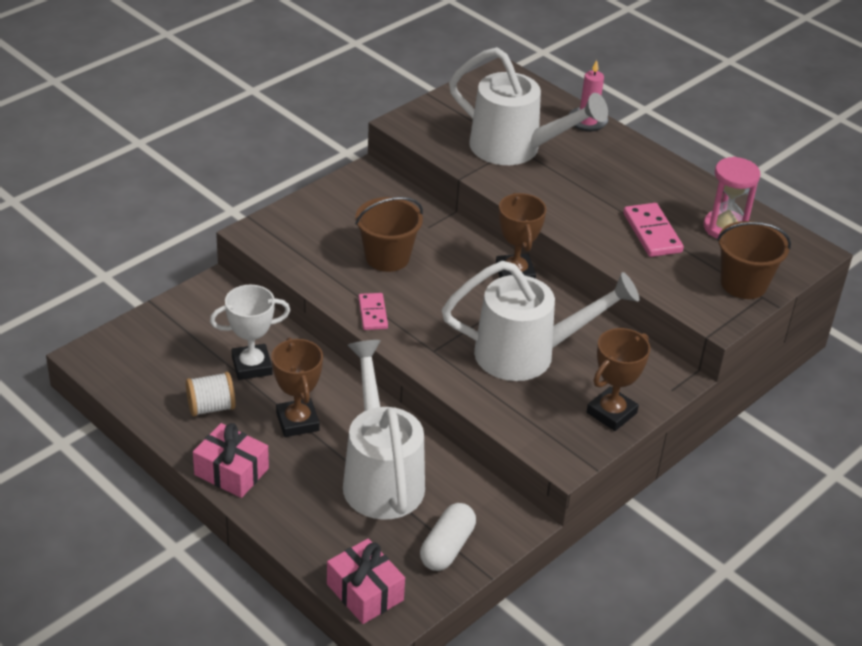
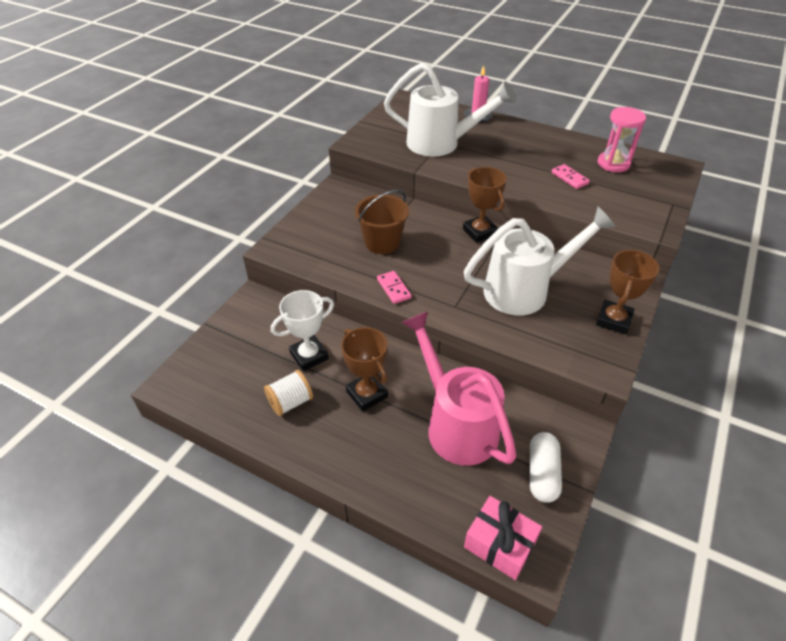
camera: 15 degrees left, 5 degrees up
pink gift [193,423,269,498] -> none
white watering can [343,340,425,520] -> pink watering can [401,311,516,466]
pink domino [623,203,684,257] -> pink domino [552,164,590,189], size x0.66
brown bucket [717,221,791,299] -> none

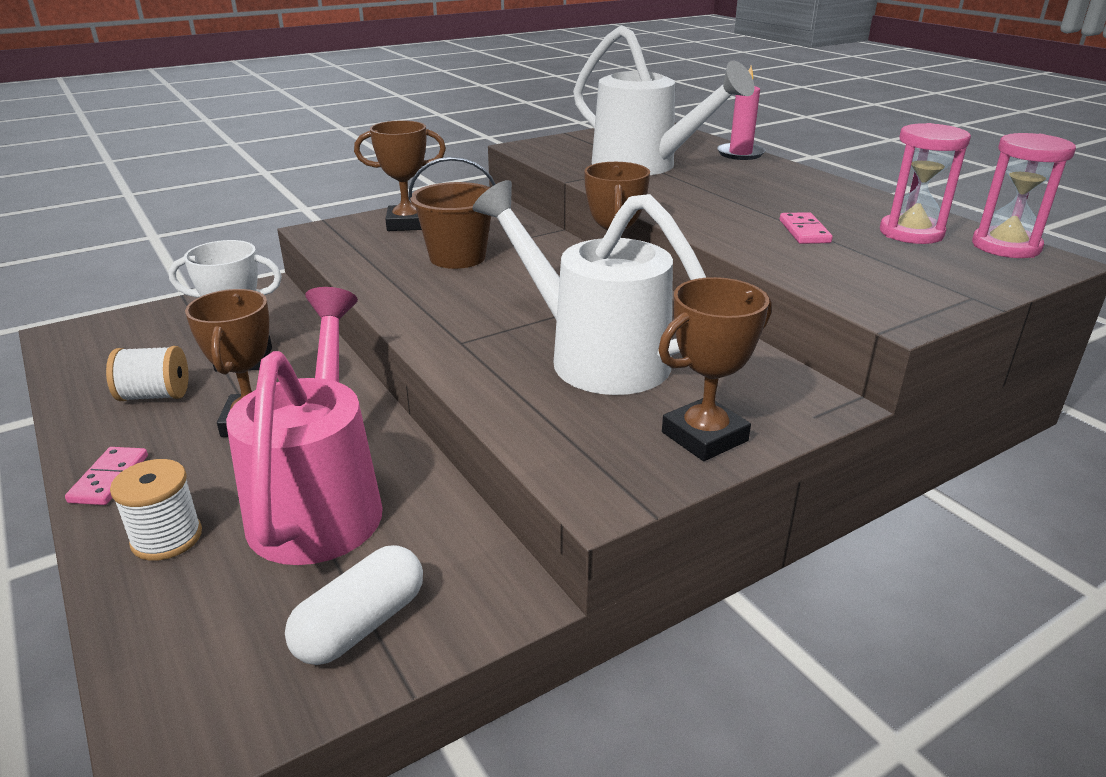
camera: 30 degrees right, 15 degrees down
pink domino [377,271,412,304] -> pink domino moved to [65,447,148,505]
white watering can [464,207,616,315] -> white watering can turned 150 degrees counterclockwise [472,180,707,395]
pink gift [464,496,542,580] -> none
none -> white spool [110,459,202,561]
none -> brown trophy [354,120,446,231]
none -> pink hourglass [972,133,1076,258]

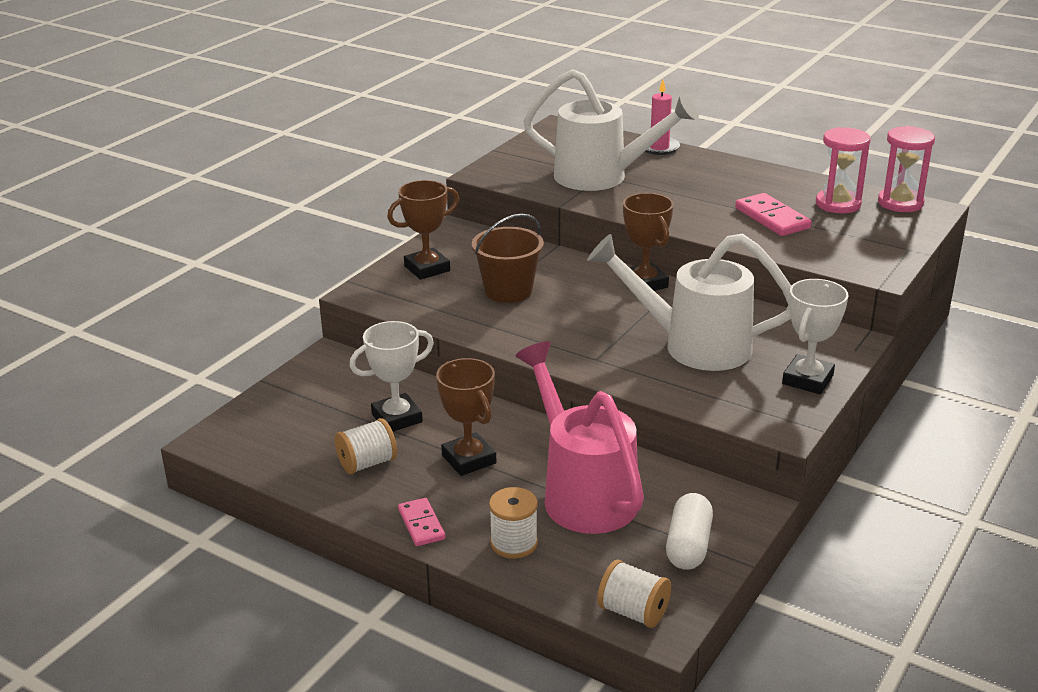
camera: 25 degrees left, 0 degrees up
brown trophy [658,277,772,461] -> white trophy [782,279,848,394]
pink domino [780,212,833,244] -> pink domino [735,193,811,236], size x1.53
none -> white spool [597,560,671,628]

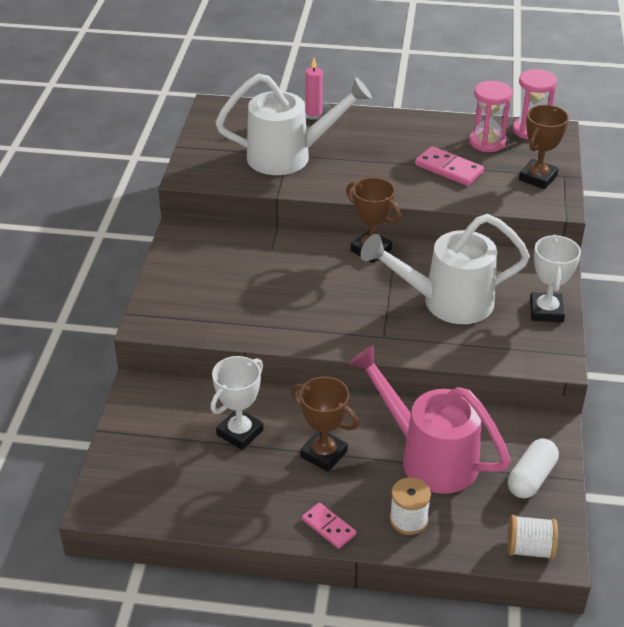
camera: 25 degrees left, 10 degrees up
white spool [335,418,397,474] -> none
brown trophy [387,180,459,280] -> brown trophy moved to [519,105,569,189]
brown bucket [472,213,544,303] -> none
white capsule [666,493,713,570] -> white capsule turned 45 degrees clockwise [508,439,559,498]

